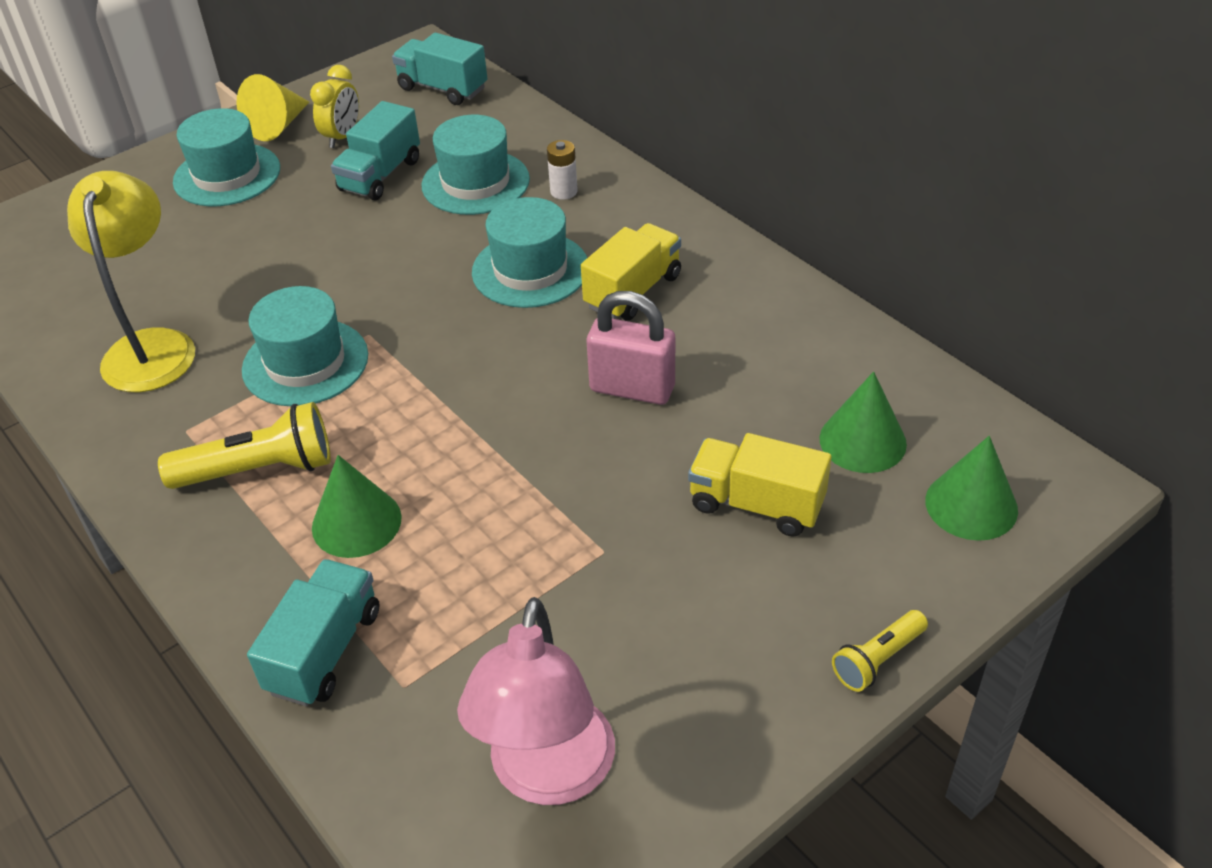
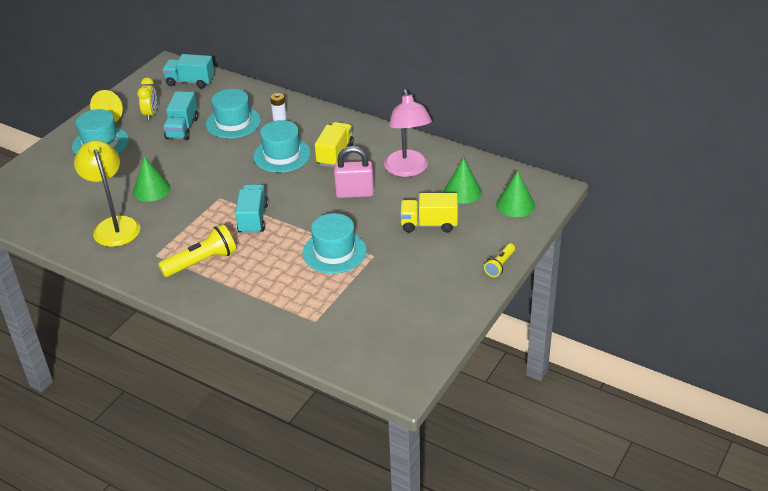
camera: 20 degrees left, 5 degrees down
turquoise hat [242,286,368,406] -> turquoise hat moved to [303,213,367,274]
turquoise truck [247,559,380,706] -> turquoise truck moved to [235,184,268,234]
green cone [312,455,401,558] -> green cone moved to [133,156,170,202]
pink lamp [457,597,615,805] -> pink lamp moved to [384,89,432,177]

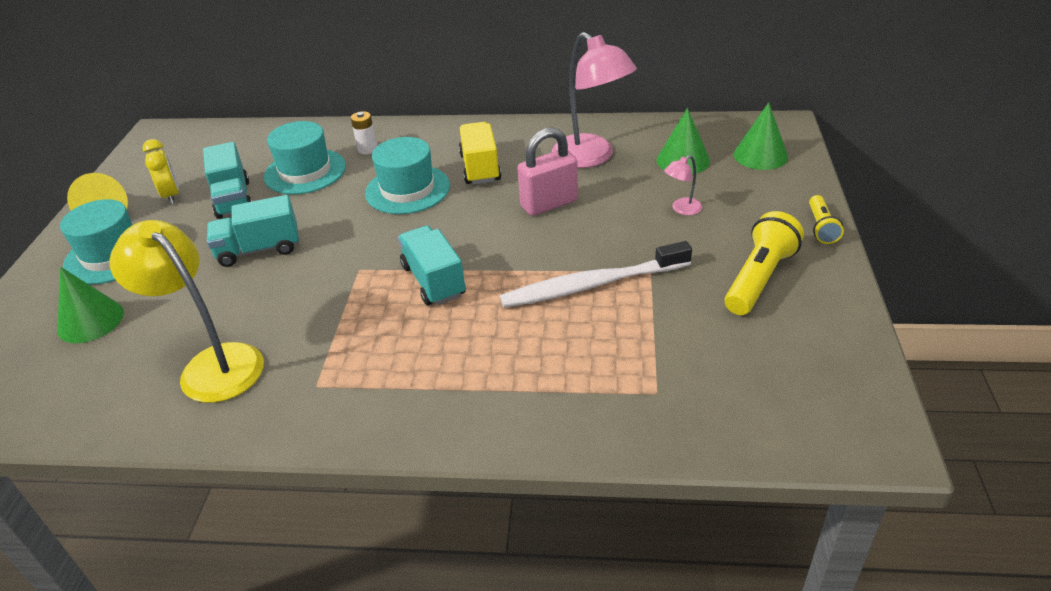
camera: 25 degrees left, 0 degrees up
green cone [133,156,170,202] -> green cone moved to [57,267,124,343]
yellow flashlight [158,224,236,277] -> yellow flashlight moved to [725,211,804,315]
turquoise truck [162,54,214,89] -> turquoise truck moved to [207,195,299,267]
turquoise hat [303,213,367,274] -> white toothbrush [500,241,692,308]
yellow truck [400,193,458,233] -> pink lamp [664,155,702,215]

